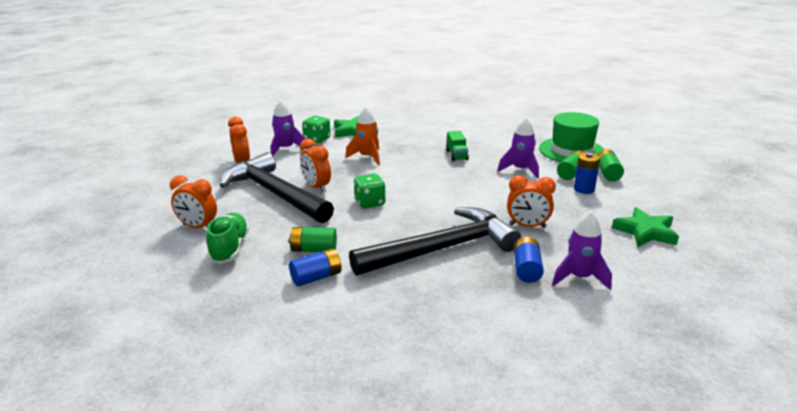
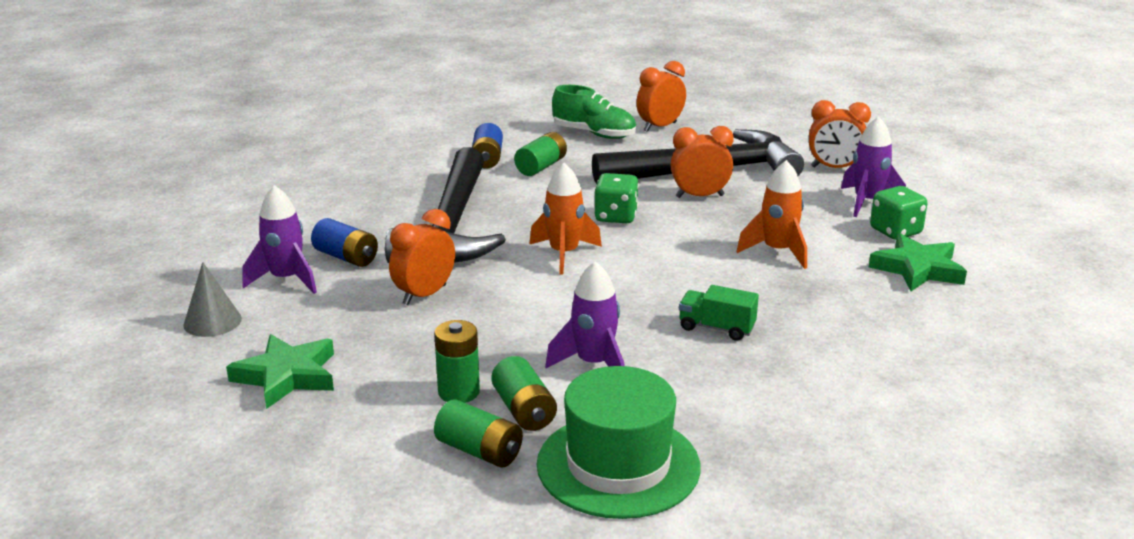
camera: 120 degrees right, 0 degrees up
blue battery [574,153,600,194] -> green battery [434,320,480,403]
none -> grey cone [183,262,242,337]
none -> orange rocket [529,163,602,275]

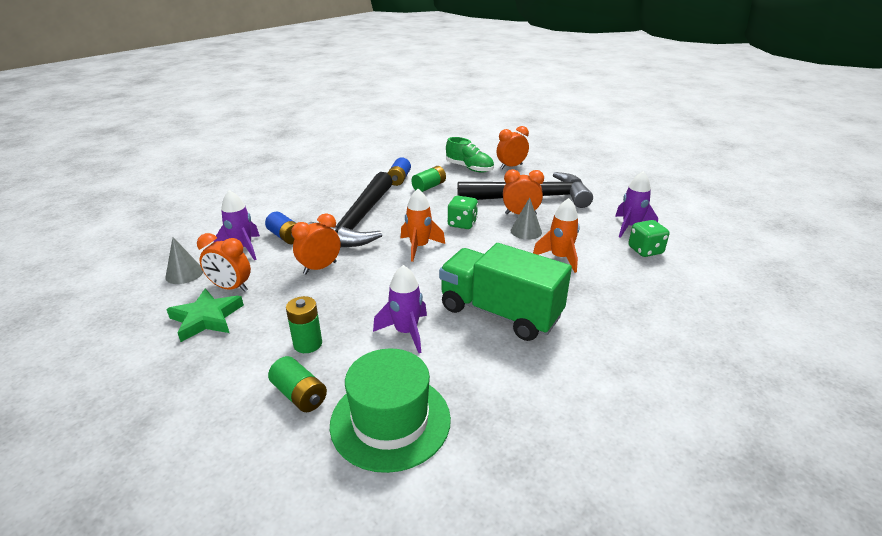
camera: 10 degrees right, 5 degrees up
green battery [491,356,557,431] -> none
green truck [679,285,759,341] -> green truck [439,243,572,341], size x2.32
orange clock [809,100,871,168] -> orange clock moved to [197,233,251,292]
green star [869,234,967,291] -> none
none -> grey cone [511,198,542,240]

